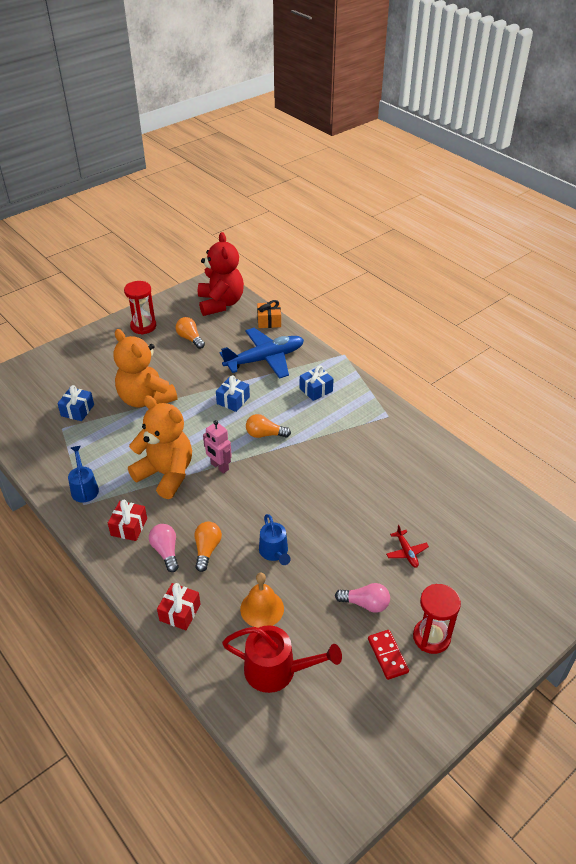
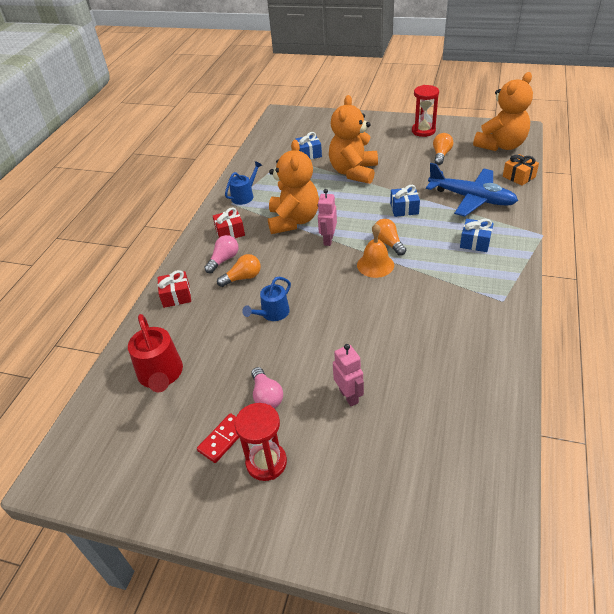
camera: 60 degrees right, 0 degrees up
red teddy bear [198,232,244,316] -> orange teddy bear [473,72,533,151]
orange bell [240,573,284,628] -> orange bell moved to [357,223,394,278]
red plane [386,525,429,568] -> pink robot [333,344,364,406]

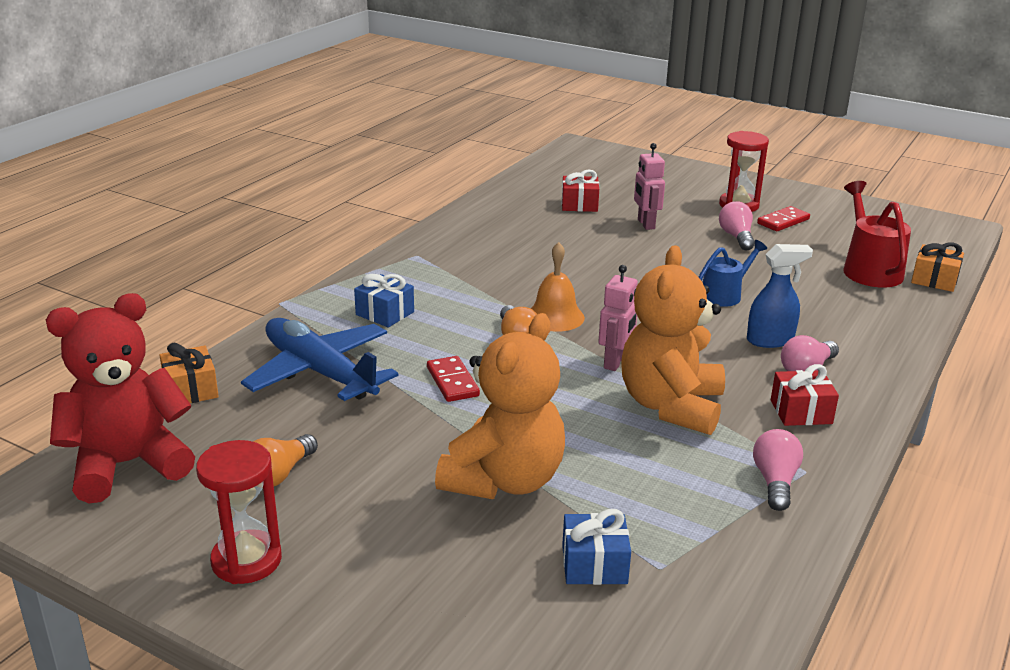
camera: 170 degrees left, 15 degrees down
red gift [157,270,191,308] -> red gift moved to [562,169,599,212]
orange light bulb [217,254,261,287] -> blue spray bottle [747,244,813,348]
blue watering can [225,161,262,205] -> pink light bulb [753,429,803,511]
blue gift [390,185,420,217] -> red domino [427,356,480,402]
orange teddy bear [473,72,533,151] -> red teddy bear [46,293,195,503]
none -> orange gift [911,243,964,292]

